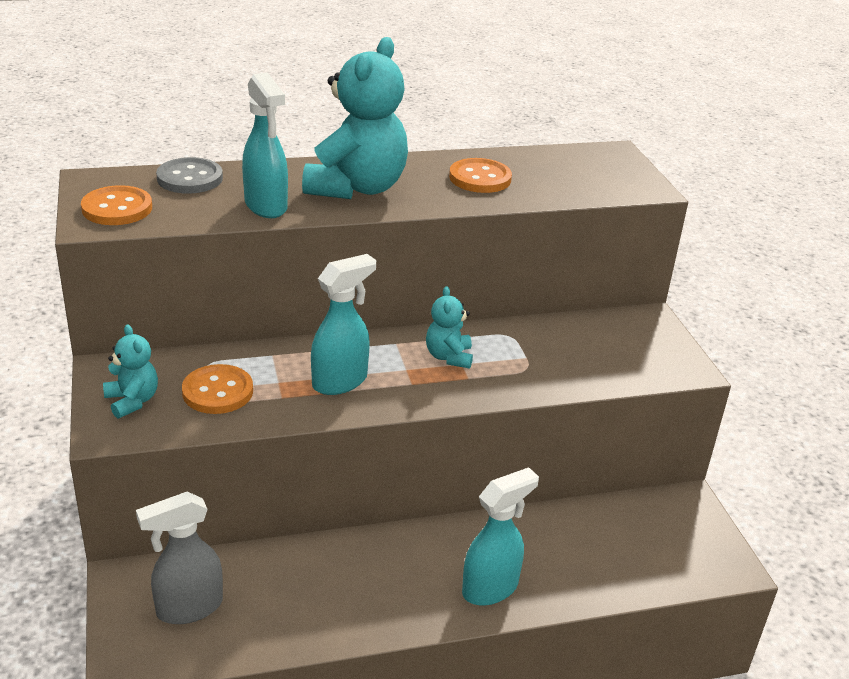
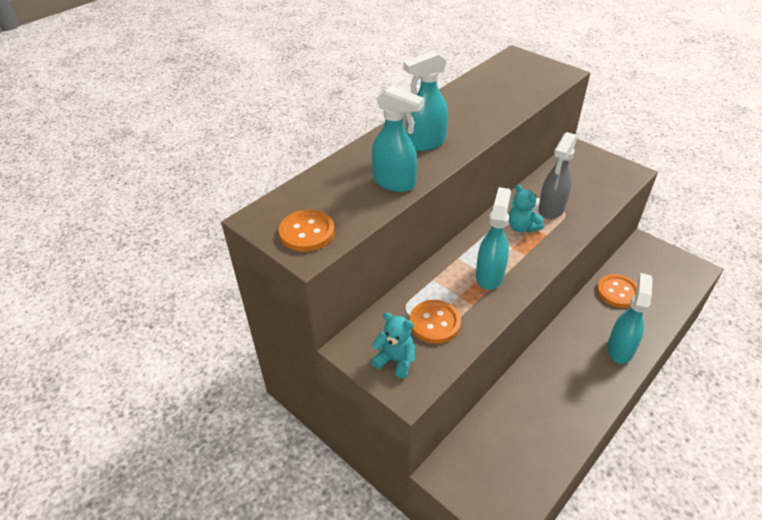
camera: 30 degrees left, 10 degrees up
grey spray bottle [136,492,223,624] -> grey spray bottle moved to [538,132,577,219]
grey button [156,157,223,194] -> none
turquoise teddy bear [302,37,408,199] -> turquoise spray bottle [403,51,448,151]
orange button [449,158,512,193] -> orange button moved to [597,274,637,308]

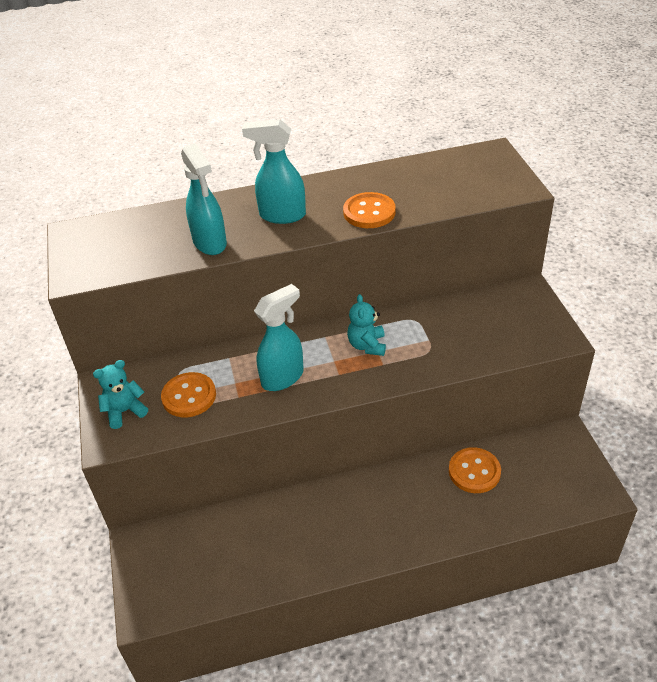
camera: 35 degrees right, 0 degrees up
orange button [279,210,335,252] -> orange button moved to [343,192,396,228]
turquoise teddy bear [371,313,415,378] -> turquoise teddy bear turned 90 degrees counterclockwise [93,360,148,429]
grey spray bottle [538,132,577,219] -> none
turquoise spray bottle [607,273,653,364] -> none

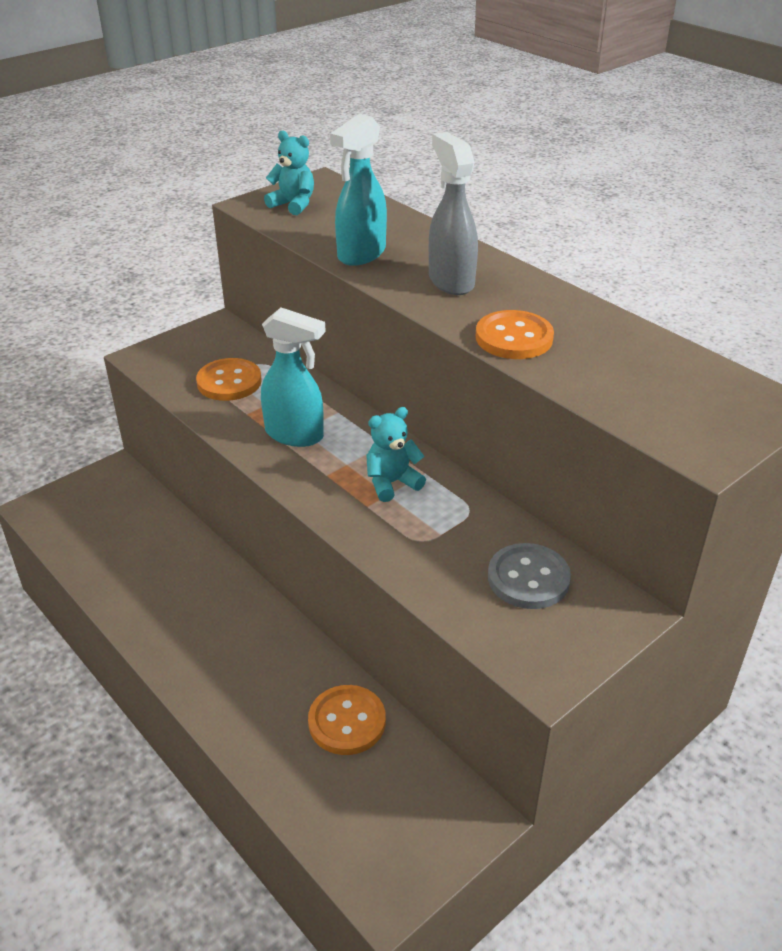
camera: 60 degrees right, 5 degrees down
turquoise teddy bear [93,360,148,429] -> turquoise teddy bear moved to [264,131,314,215]
turquoise spray bottle [242,119,306,224] -> grey spray bottle [429,132,478,295]
none -> grey button [488,543,571,609]

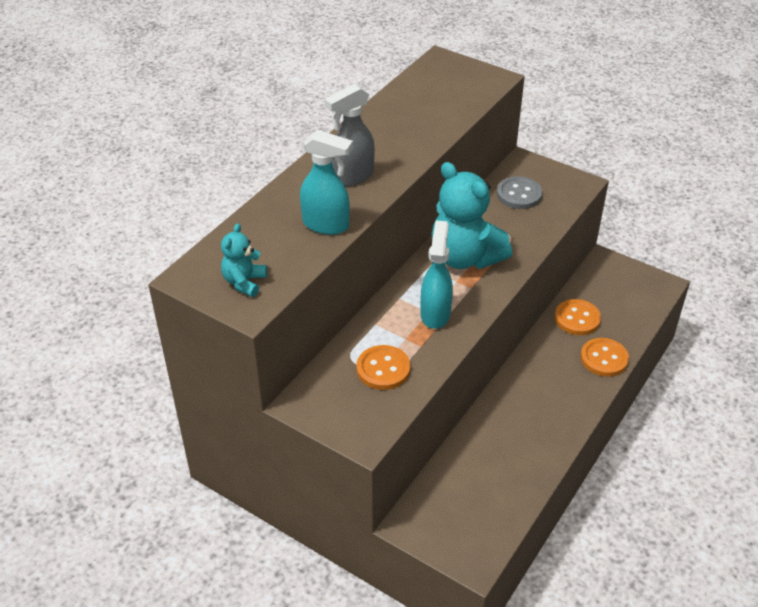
camera: 105 degrees left, 5 degrees up
turquoise teddy bear [366,407,426,502] -> turquoise teddy bear [432,162,512,269], size x2.04
orange button [476,310,554,359] -> orange button moved to [581,338,629,377]

